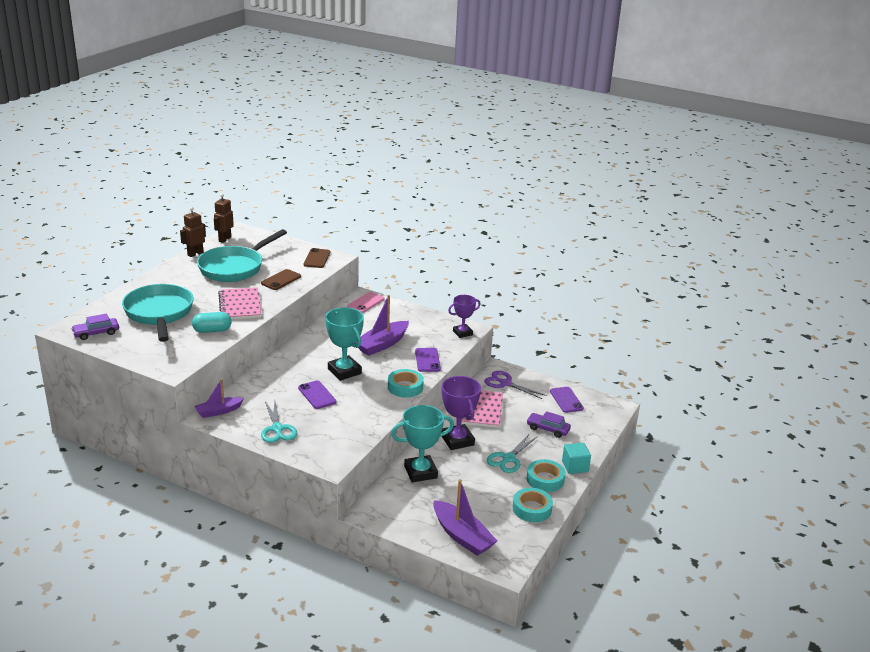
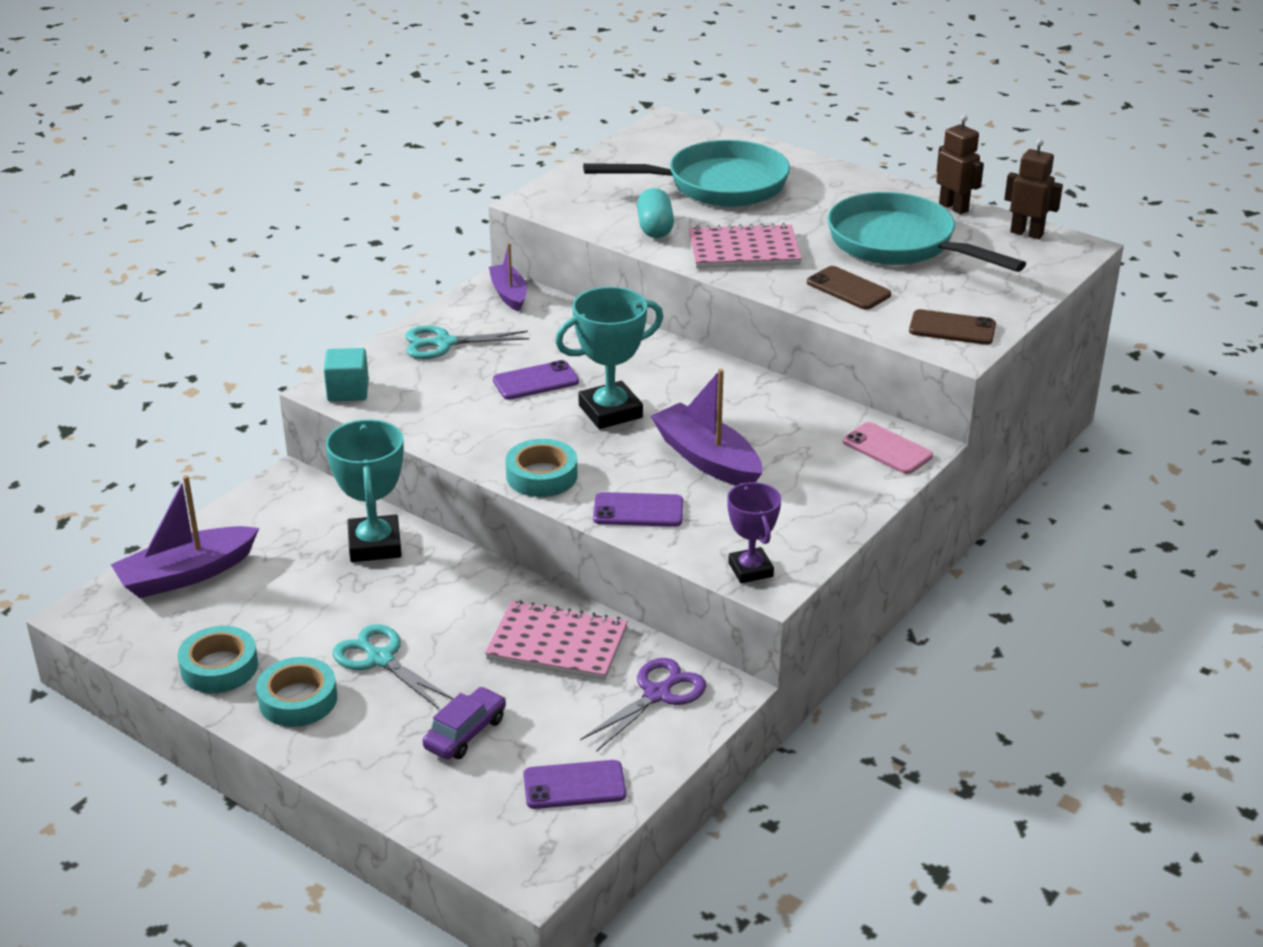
camera: 100 degrees right, 5 degrees up
purple car [71,314,119,340] -> none
purple trophy [442,376,481,450] -> none
turquoise cube [562,443,591,474] -> turquoise cube moved to [324,348,369,402]

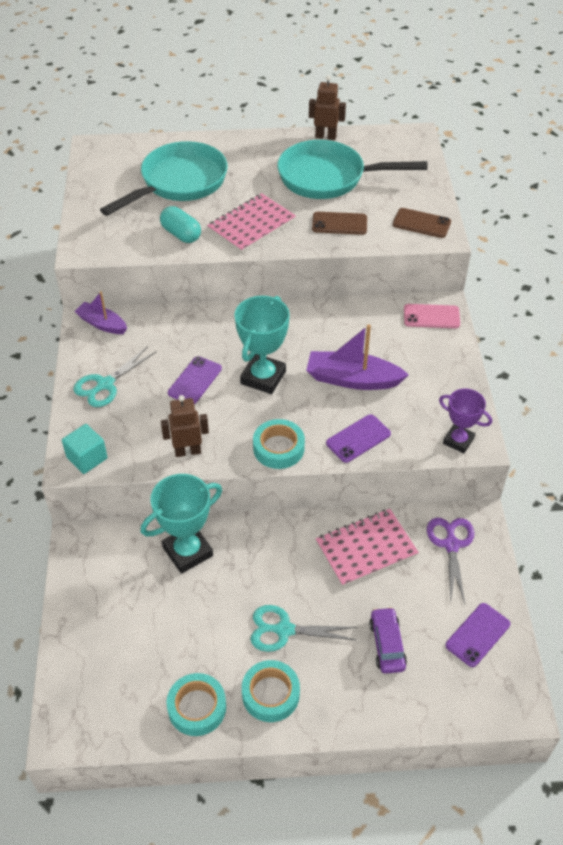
camera: 40 degrees left, 15 degrees up
purple boat [111,475,259,598] -> none
turquoise trophy [325,419,404,562] -> turquoise trophy turned 75 degrees counterclockwise [141,474,222,574]
brown phone [909,309,996,345] -> brown phone turned 45 degrees clockwise [393,208,451,238]
brown robot [1004,139,1063,239] -> brown robot moved to [161,395,209,457]

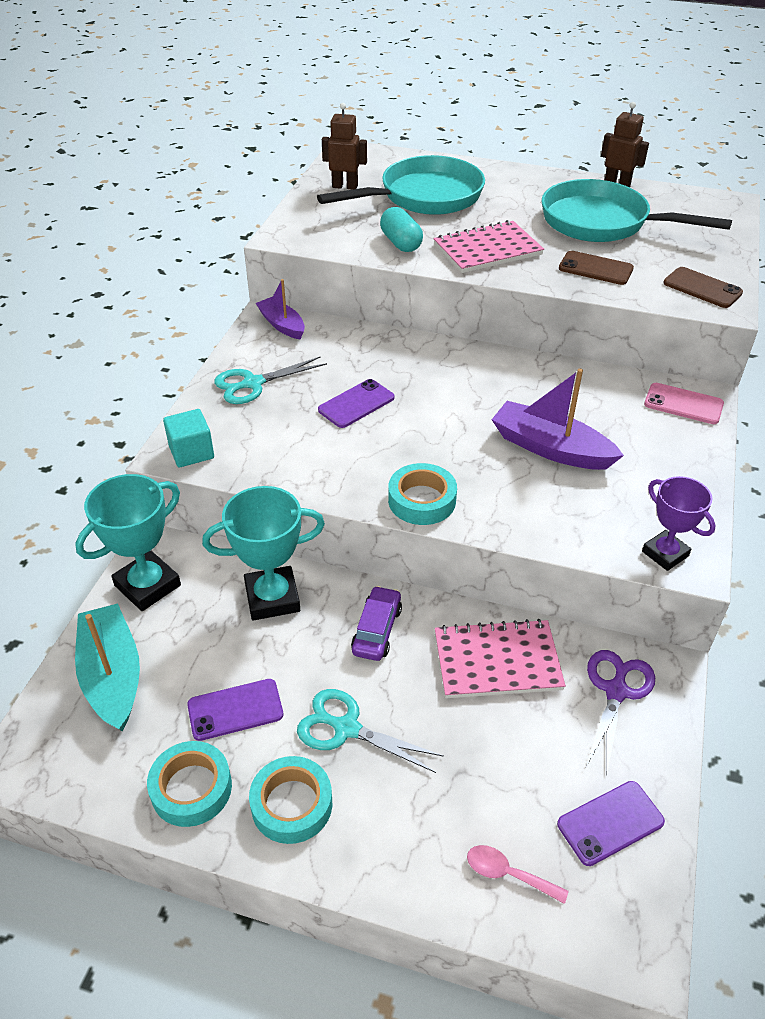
camera: 20 degrees right, 5 degrees down
brown robot [161,395,209,457] -> brown robot moved to [322,103,367,190]
turquoise trophy [234,296,290,394] -> turquoise trophy moved to [75,474,181,611]
purple phone [326,414,391,463] -> purple phone moved to [187,679,283,741]
purple car [369,607,407,674] -> purple car moved to [351,586,402,661]
none -> turquoise boat [75,604,140,732]
none -> pink spoon [467,845,569,904]

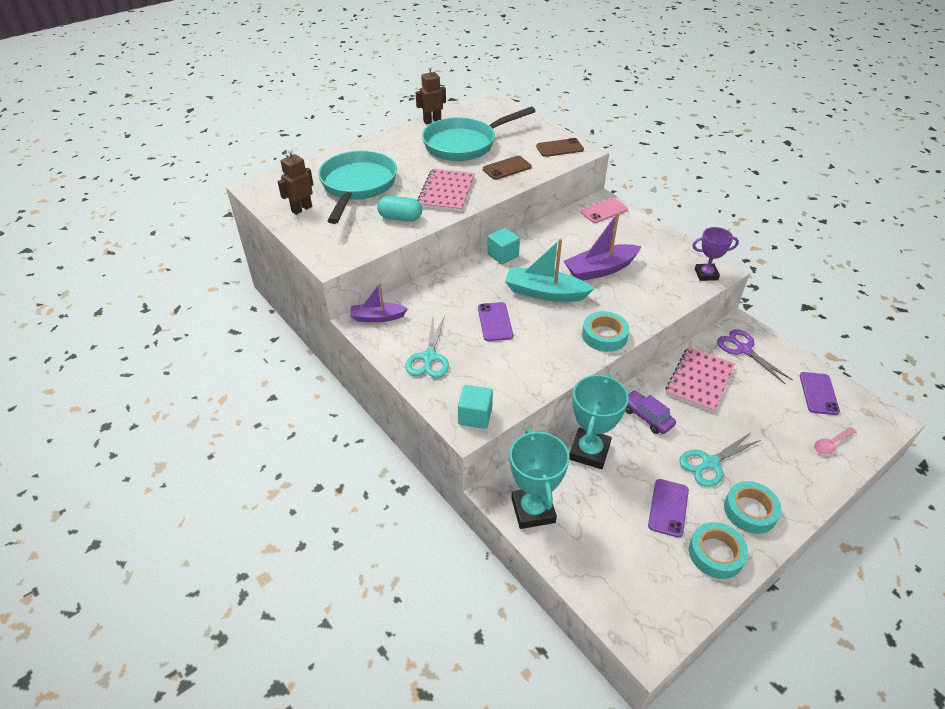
camera: 55 degrees left, 0 degrees up
turquoise boat [75,604,140,732] -> turquoise boat moved to [505,238,594,302]
none -> turquoise cube [487,228,520,264]

